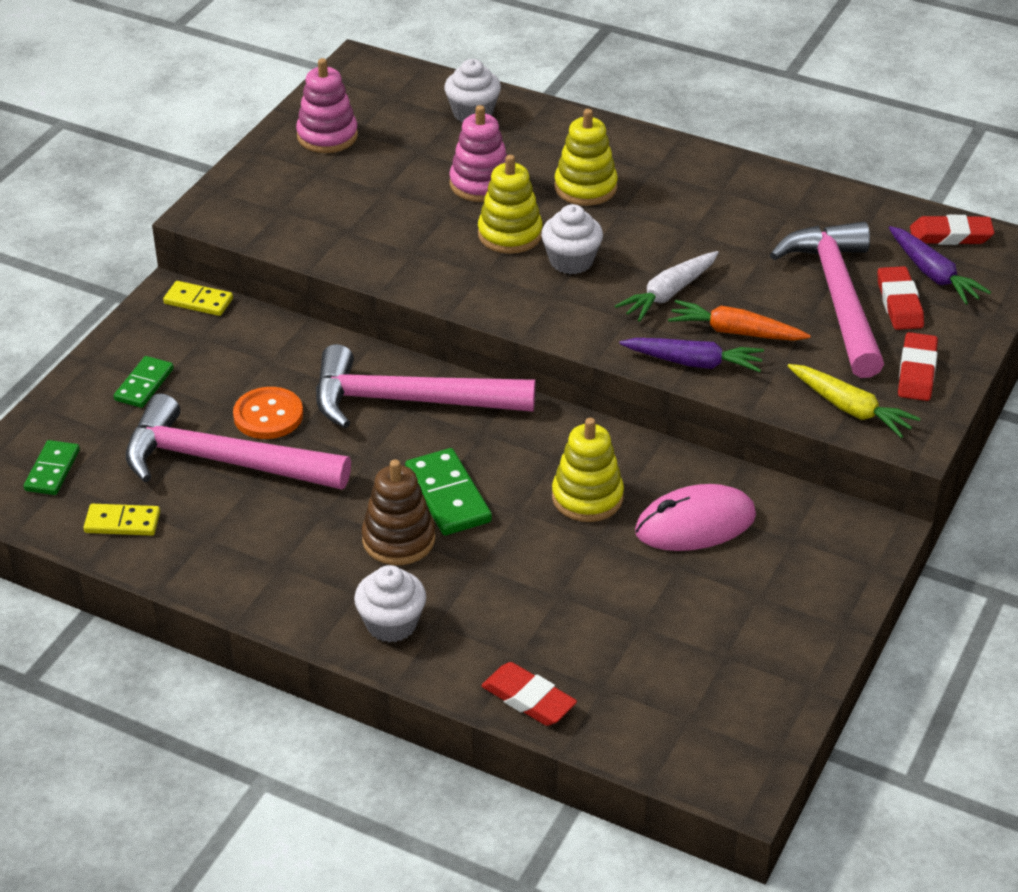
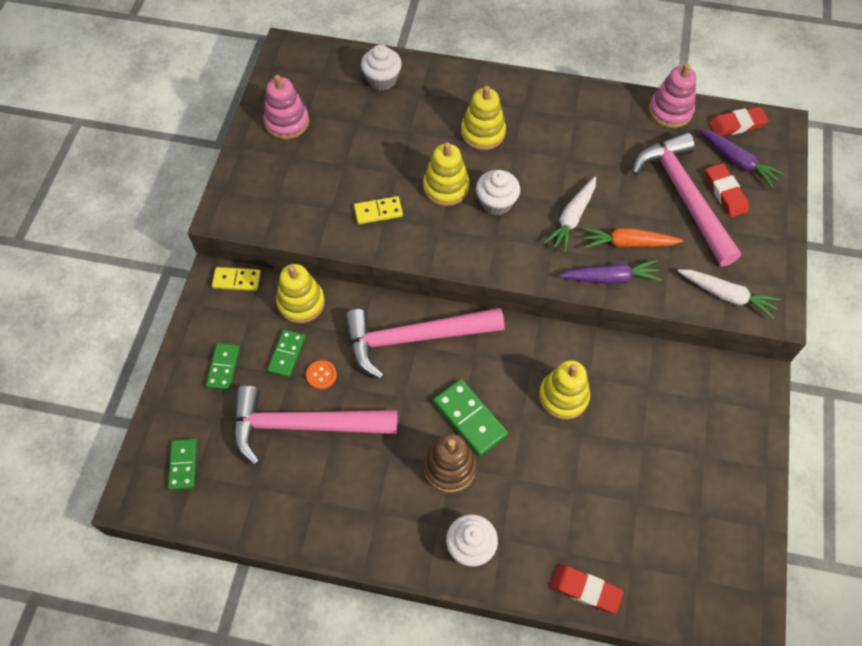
camera: 15 degrees left, 20 degrees up
yellow domino [84,504,160,536] -> yellow domino moved to [354,196,403,224]
orange button [233,387,303,439] -> orange button [306,360,337,389], size x0.61
pink stacking toy [449,105,507,202] -> pink stacking toy moved to [649,63,696,128]
pink mouse [635,484,756,551] -> none
yellow carrot [787,364,921,438] -> white carrot [678,269,781,319]
red eraser [898,332,938,401] -> none
none -> green domino [267,329,305,377]
none -> yellow stacking toy [276,264,325,323]

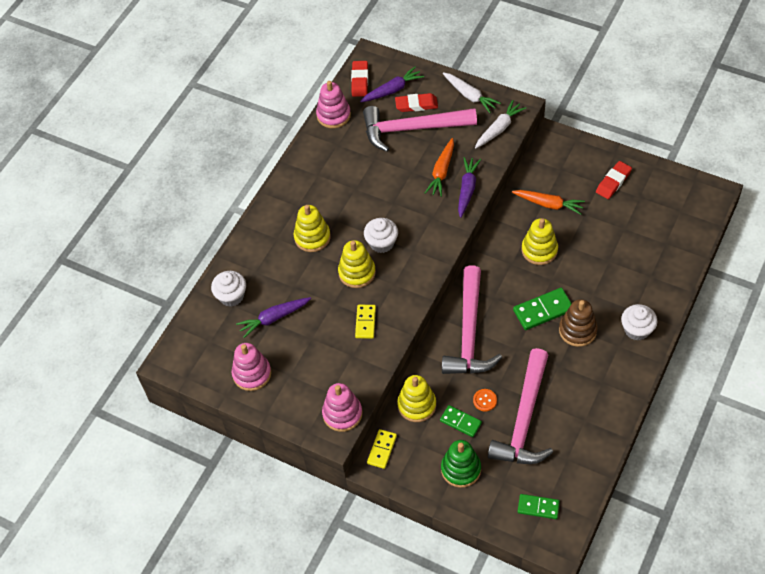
camera: 70 degrees left, 5 degrees down
green domino [206,343,240,390] -> green stacking toy [441,440,481,488]
white carrot [544,176,596,253] -> white carrot moved to [443,72,501,113]
red eraser [551,565,624,614] -> red eraser moved to [596,161,632,199]
none -> purple carrot [236,297,311,338]
none -> pink stacking toy [322,383,362,432]
none -> orange carrot [512,190,585,215]

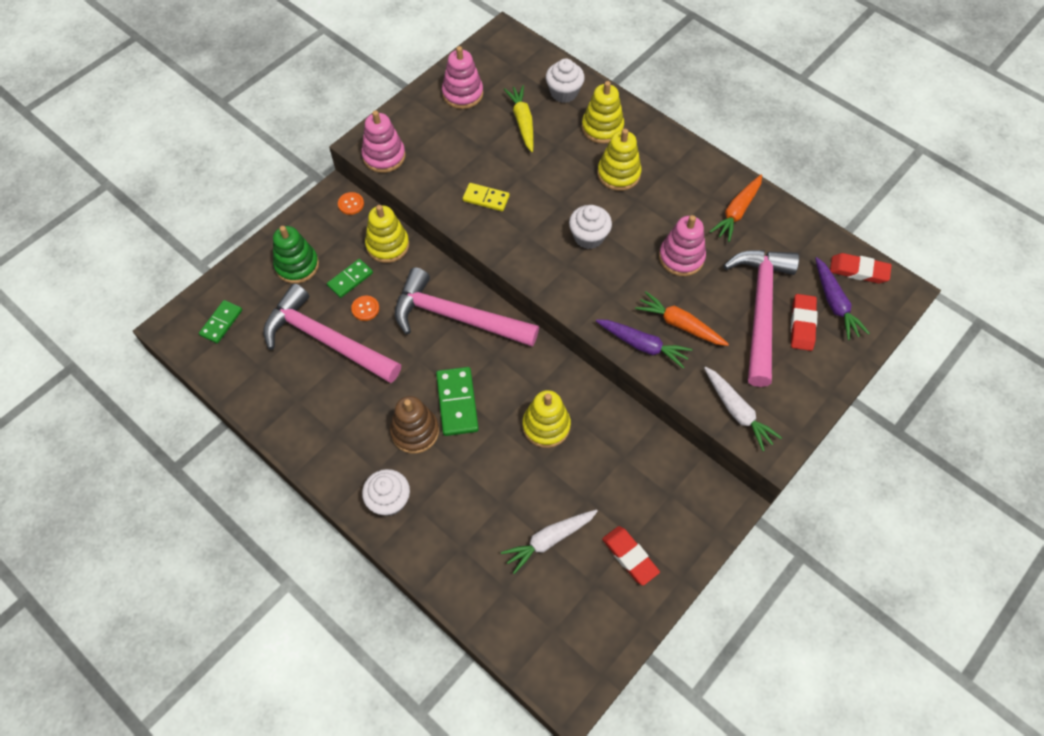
camera: 100 degrees right, 5 degrees up
purple carrot [236,297,311,338] -> yellow carrot [504,85,534,152]
pink stacking toy [316,81,351,128] -> pink stacking toy moved to [659,215,706,276]
yellow stacking toy [338,240,376,288] -> yellow stacking toy moved to [582,81,624,144]
yellow domino [367,429,397,469] -> orange button [338,192,364,215]
white carrot [443,72,501,113] -> white carrot moved to [501,510,598,574]
orange carrot [512,190,585,215] -> orange carrot moved to [709,175,762,242]

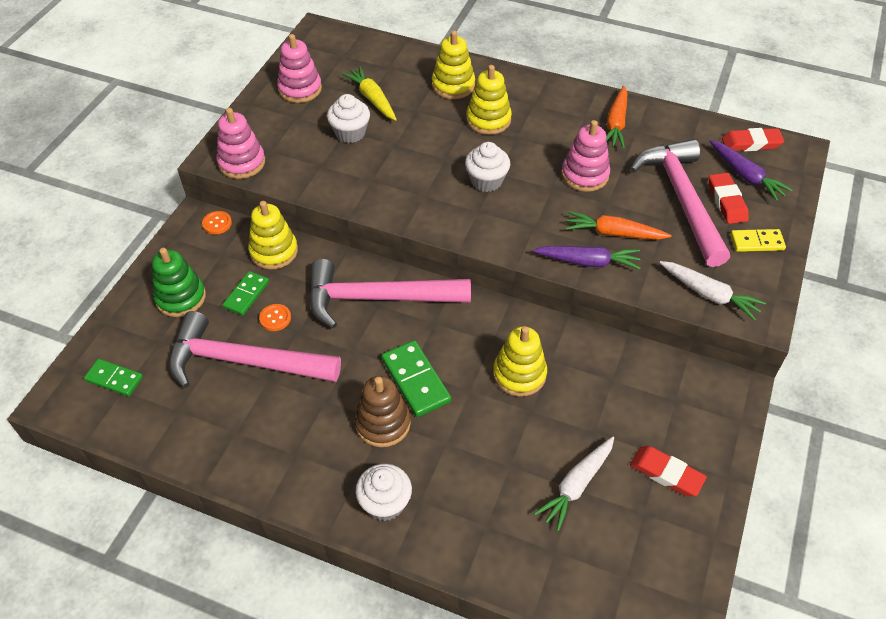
camera: 20 degrees left, 10 degrees down
green domino [199,300,242,344] -> green domino turned 75 degrees counterclockwise [84,359,143,396]
yellow domino [463,183,510,211] -> yellow domino moved to [731,229,786,252]
white cupcake [546,58,585,103] -> white cupcake moved to [327,94,370,143]

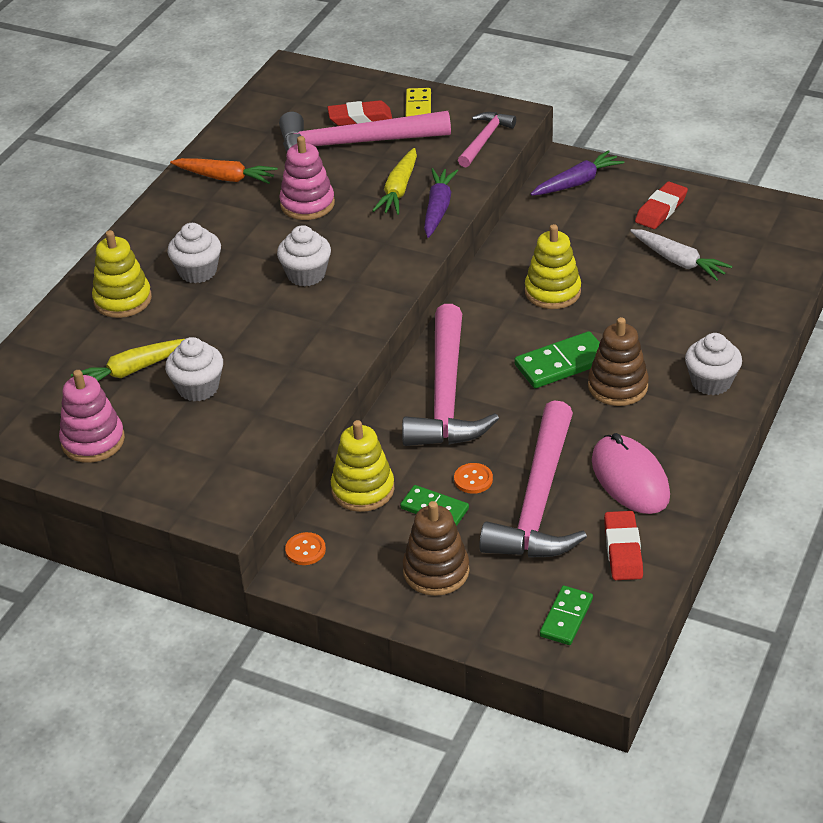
camera: 85 degrees left, 10 degrees down
green stacking toy [152,248,206,317] -> brown stacking toy [402,501,470,596]
pink stacking toy [216,108,265,179] -> none
yellow stacking toy [466,65,512,135] -> white cupcake [167,223,221,283]
orange carrot [566,211,672,240] -> yellow carrot [372,148,417,215]
white carrot [659,261,766,321] -> pink hammer [458,112,516,167]
purple carrot [709,140,793,201] -> purple carrot moved to [531,150,625,196]
red eraser [722,128,784,151] -> red eraser moved to [604,511,643,580]
none -> pink mouse [592,433,670,514]

